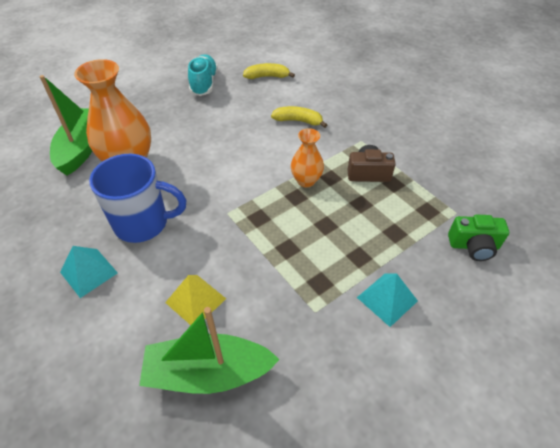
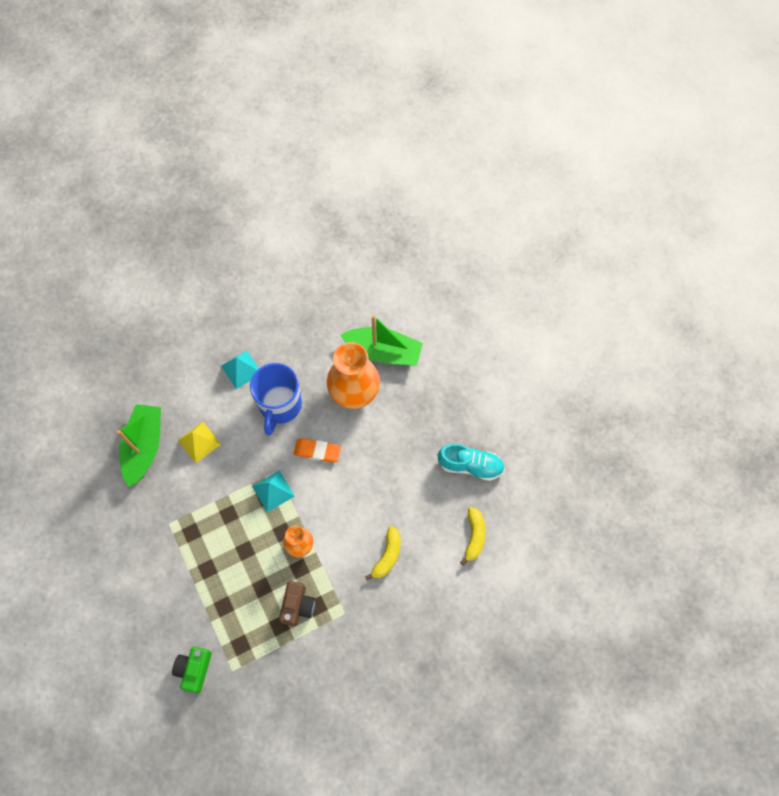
camera: 100 degrees right, 20 degrees up
turquoise pyramid [357,273,418,327] -> turquoise pyramid moved to [252,470,295,512]
none -> orange eraser [293,438,341,463]

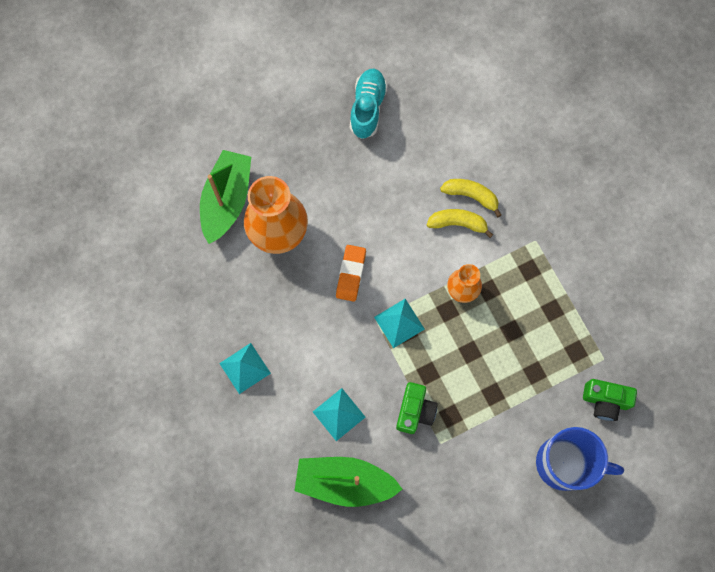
camera: 90 degrees left, 5 degrees up
yellow pyramid [178,422,221,463] -> turquoise pyramid [313,388,365,441]
blue mug [250,363,302,436] -> blue mug moved to [536,427,624,491]
brown camera [279,581,315,626] -> none
yellow banana [460,507,486,566] -> yellow banana moved to [427,209,493,238]
none -> green camera [396,382,438,434]

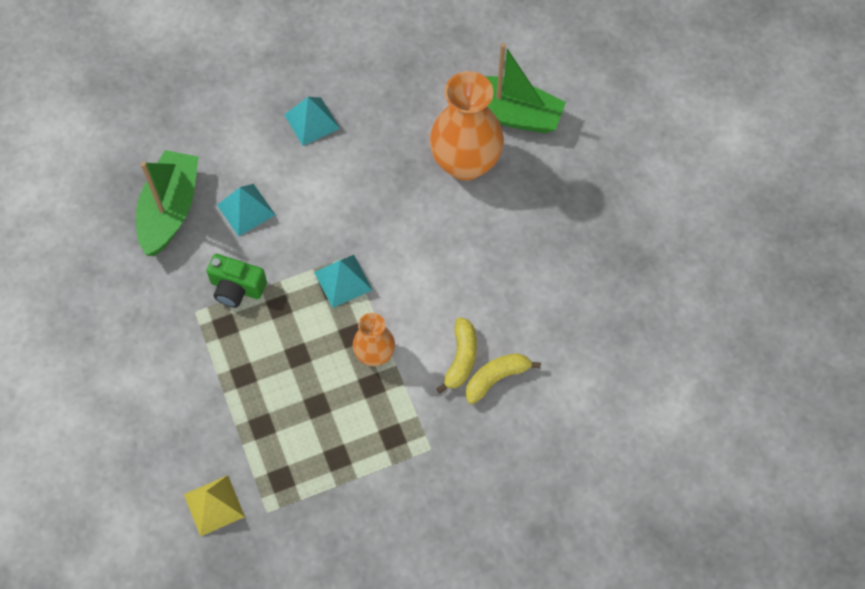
camera: 95 degrees right, 10 degrees down
orange eraser [336,245,366,302] -> none
turquoise shoe [350,69,388,139] -> none
yellow banana [440,179,502,217] -> yellow banana turned 150 degrees counterclockwise [466,353,541,404]
blue mug [536,427,624,491] -> none
green camera [583,379,637,421] -> yellow pyramid [184,475,245,537]

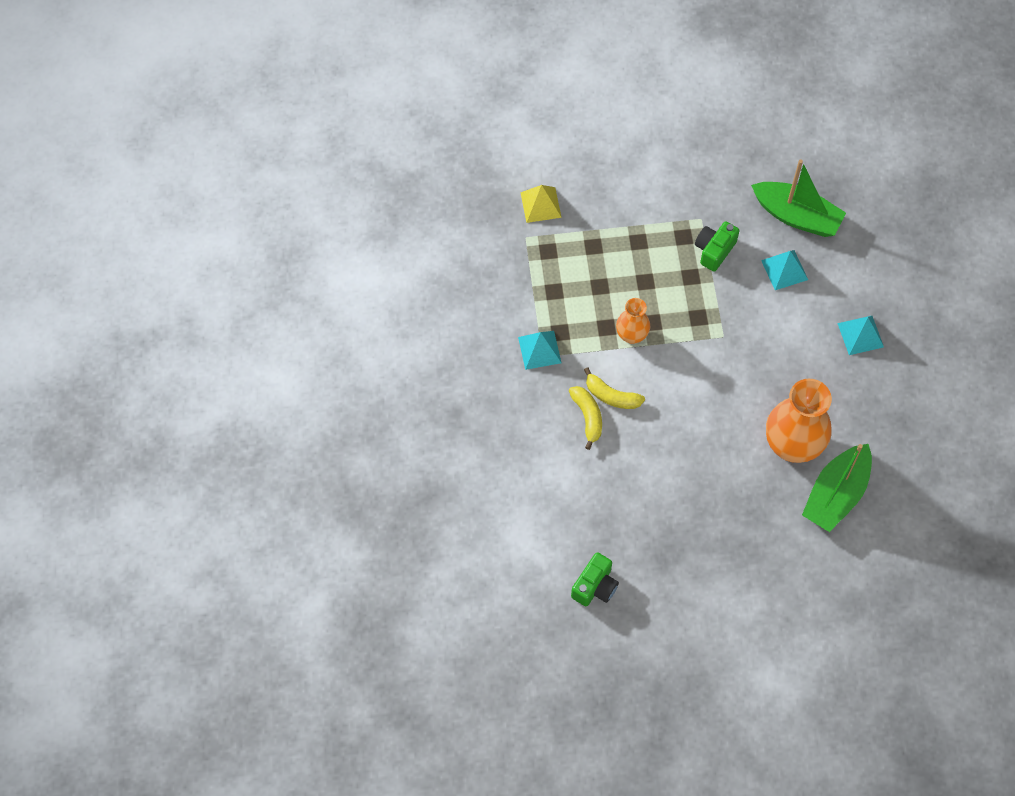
camera: 105 degrees right, 0 degrees up
turquoise pyramid [314,255,372,308] -> turquoise pyramid moved to [518,331,561,370]
none -> green camera [571,552,619,606]

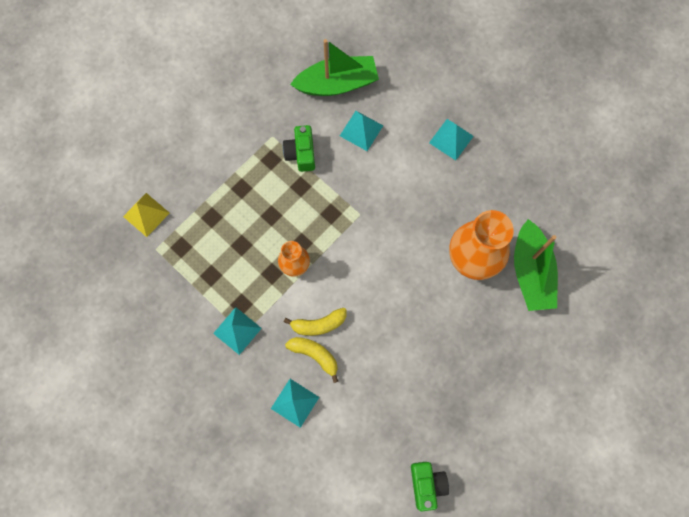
camera: 40 degrees left, 10 degrees up
none -> turquoise pyramid [271,379,319,428]

